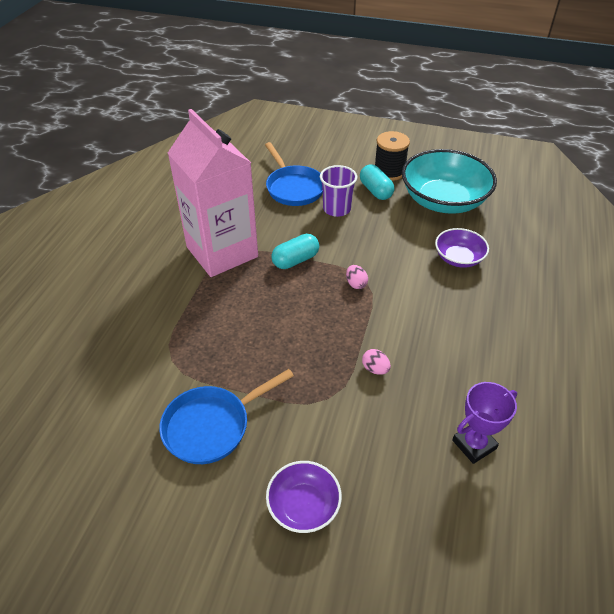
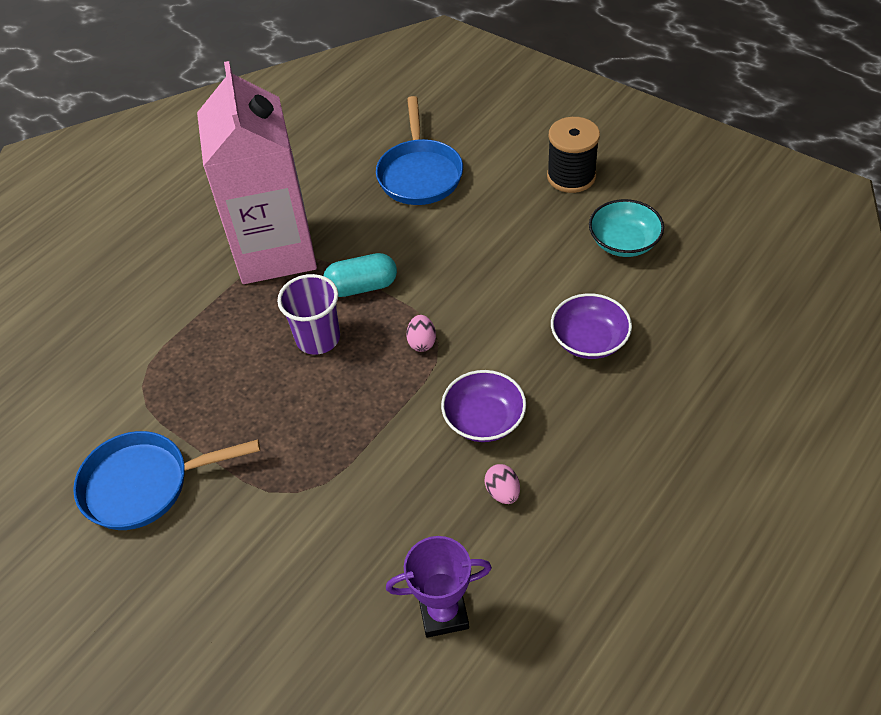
camera: 25 degrees right, 5 degrees up
purple bowl [266,461,342,533] -> purple bowl moved to [441,370,526,442]
purple cup [320,165,357,217] -> purple cup moved to [277,274,340,355]
turquoise capsule [360,164,394,200] -> none
pink egg [362,349,391,375] -> pink egg moved to [485,464,520,504]
turquoise bowl [402,149,497,214] -> turquoise bowl [589,199,664,257], size x0.52

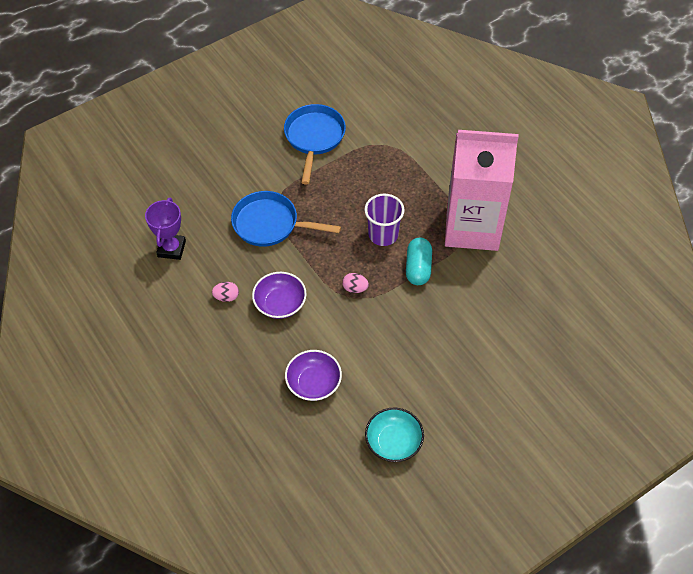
camera: 105 degrees right, 5 degrees up
blue pan [376,96,463,205] -> blue pan moved to [231,191,341,247]
black spool [547,117,600,193] -> none

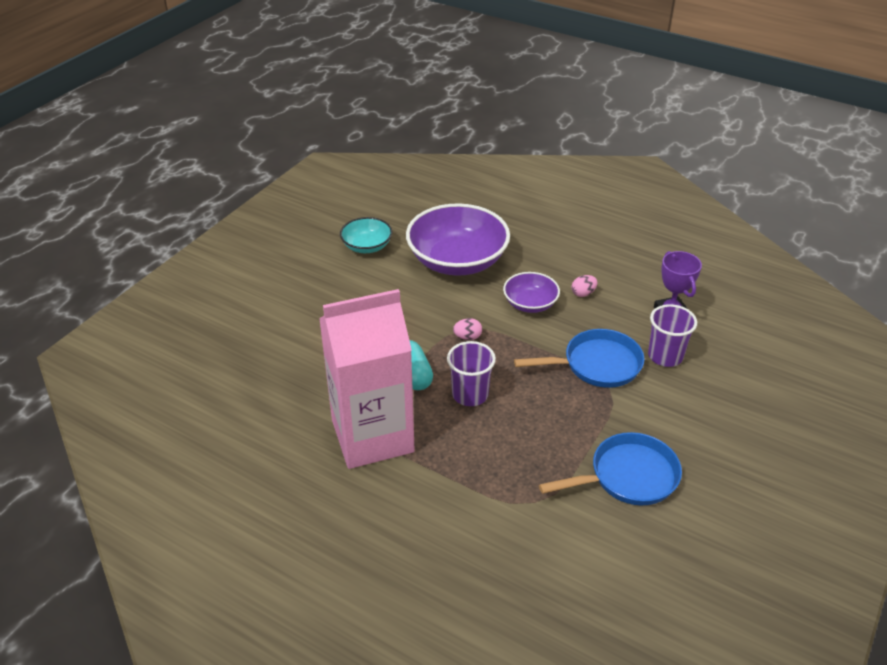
camera: 155 degrees right, 15 degrees down
blue pan [284,104,346,185] -> blue pan turned 90 degrees counterclockwise [539,432,682,505]
purple bowl [285,350,342,401] -> purple bowl [406,203,510,276], size x1.92
none -> purple cup [648,304,697,367]

